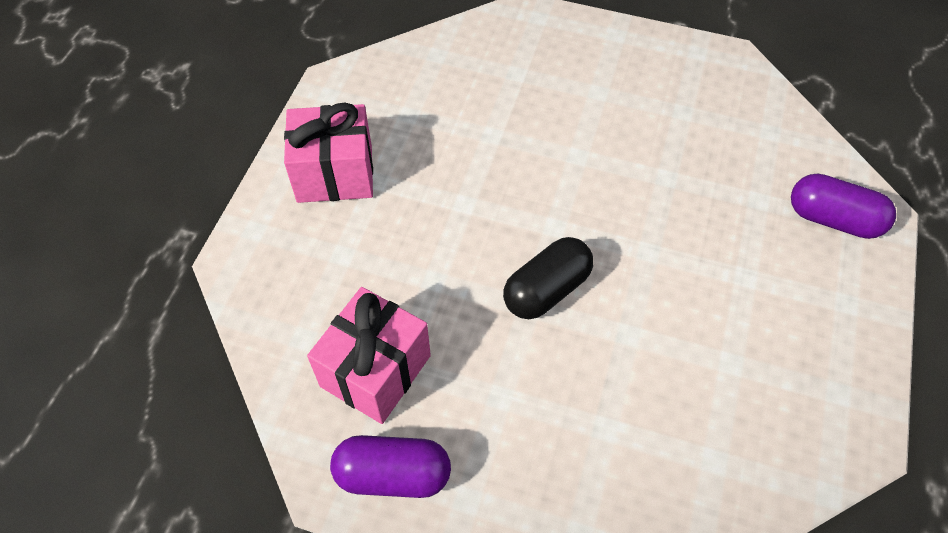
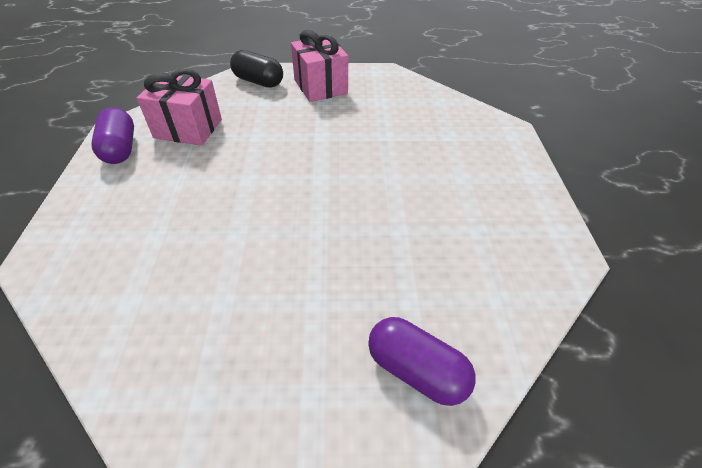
camera: 70 degrees right, 10 degrees down
black capsule [503,237,593,319] -> black capsule moved to [230,50,283,88]
purple capsule [791,174,896,239] -> purple capsule turned 60 degrees counterclockwise [368,317,476,406]

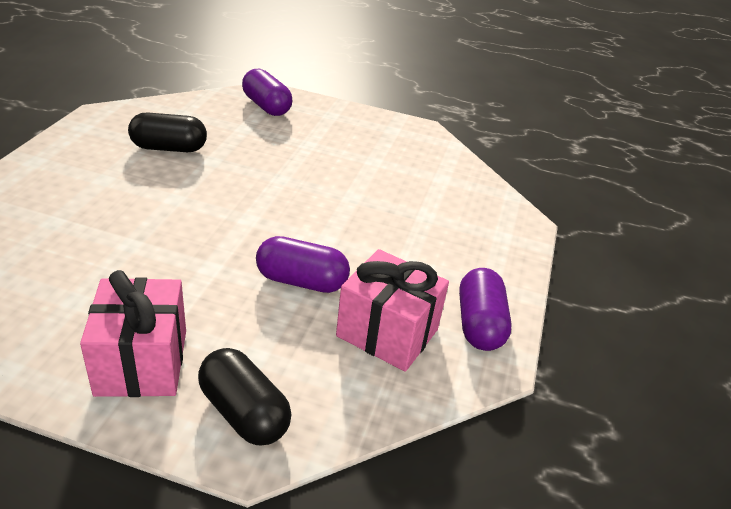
camera: 165 degrees left, 10 degrees down
none -> black capsule [128,113,207,152]
none -> purple capsule [256,236,350,293]

